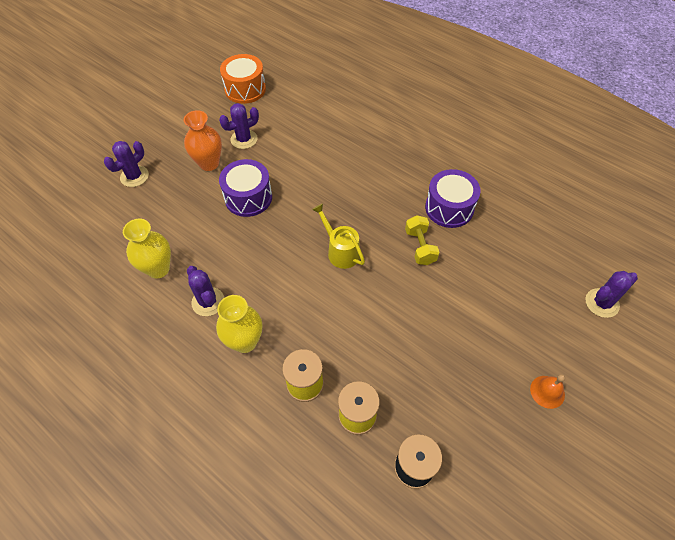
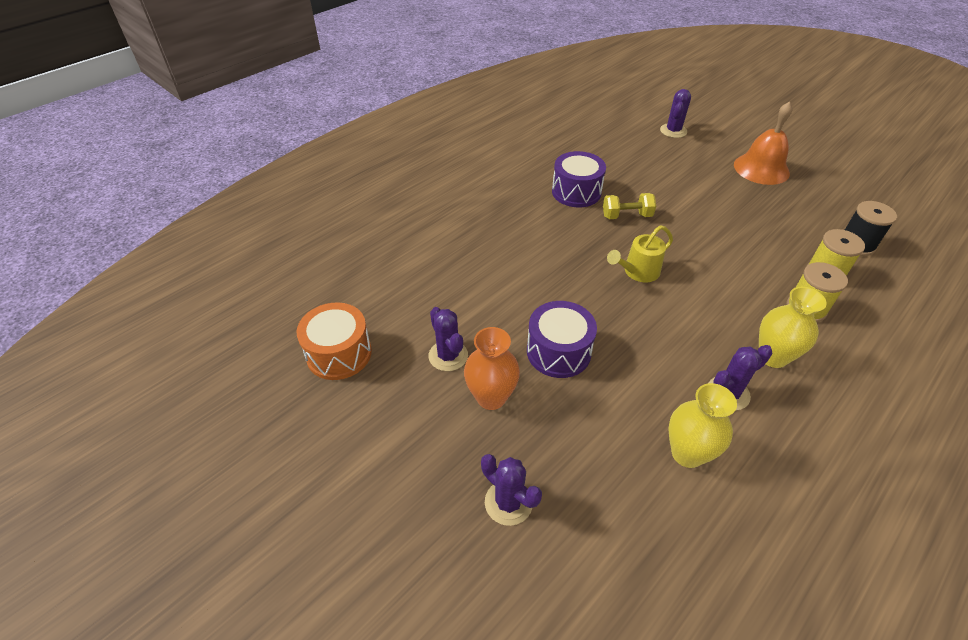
camera: 85 degrees left, 10 degrees down
orange bell [530,374,565,409] -> orange bell [734,101,793,185], size x1.99
purple cactus [585,271,638,318] -> purple cactus turned 45 degrees clockwise [660,89,691,138]

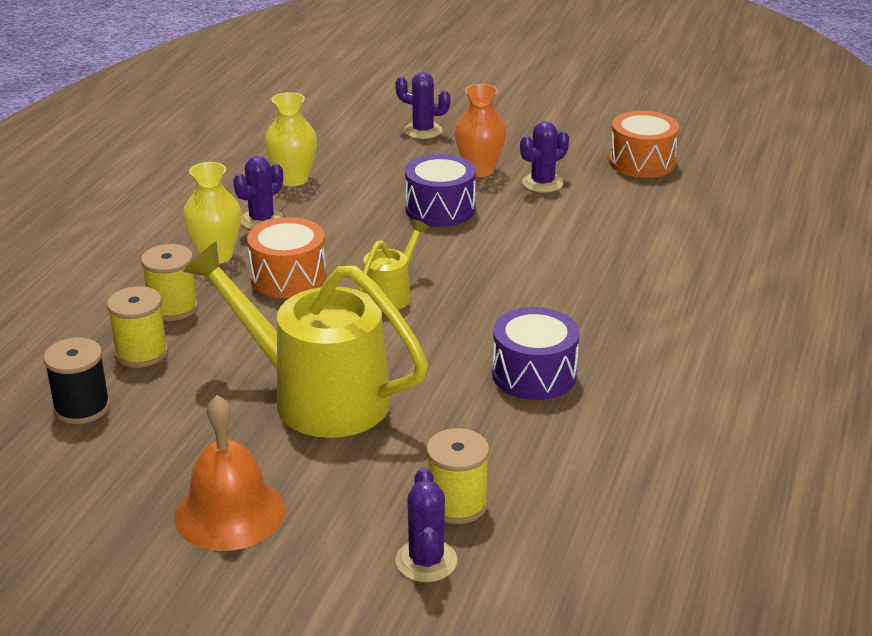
camera: 155 degrees right, 15 degrees down
purple cactus [428,307,468,371] -> purple cactus turned 75 degrees counterclockwise [520,121,569,193]
yellow dumbbell [603,193,656,219] -> none
none -> yellow watering can [183,241,428,438]
none -> orange drum [247,217,327,298]
none -> yellow spool [426,428,489,524]

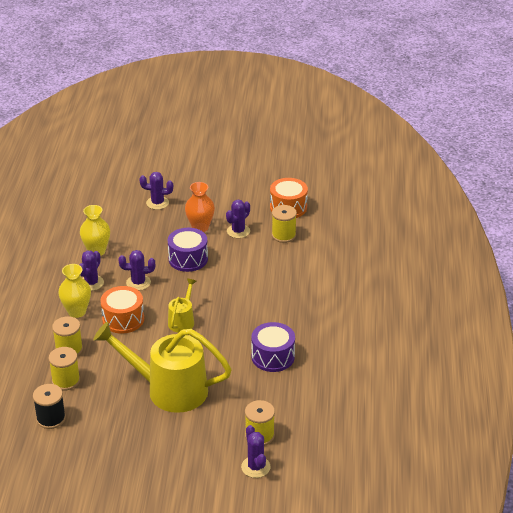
camera: 15 degrees left, 5 degrees up
orange bell [174,395,285,551] -> none
none -> purple cactus [118,250,155,290]
none -> yellow spool [272,205,297,243]

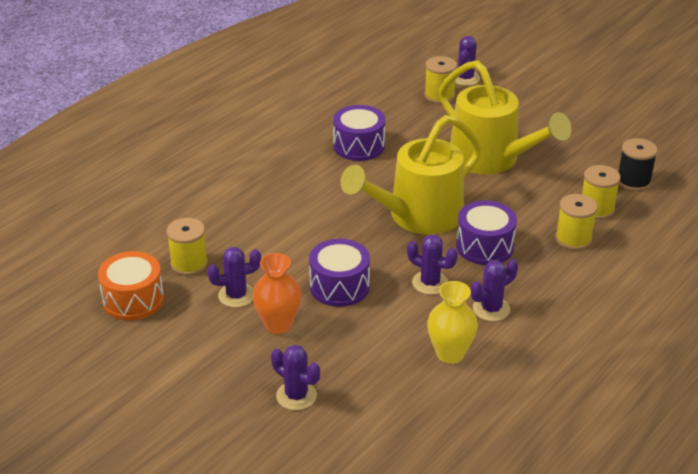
camera: 145 degrees left, 0 degrees up
yellow vase [58,264,91,318] -> none
orange drum [100,286,144,334] -> purple drum [456,200,517,265]
yellow watering can [168,279,196,333] -> yellow watering can [340,115,482,235], size x2.08

